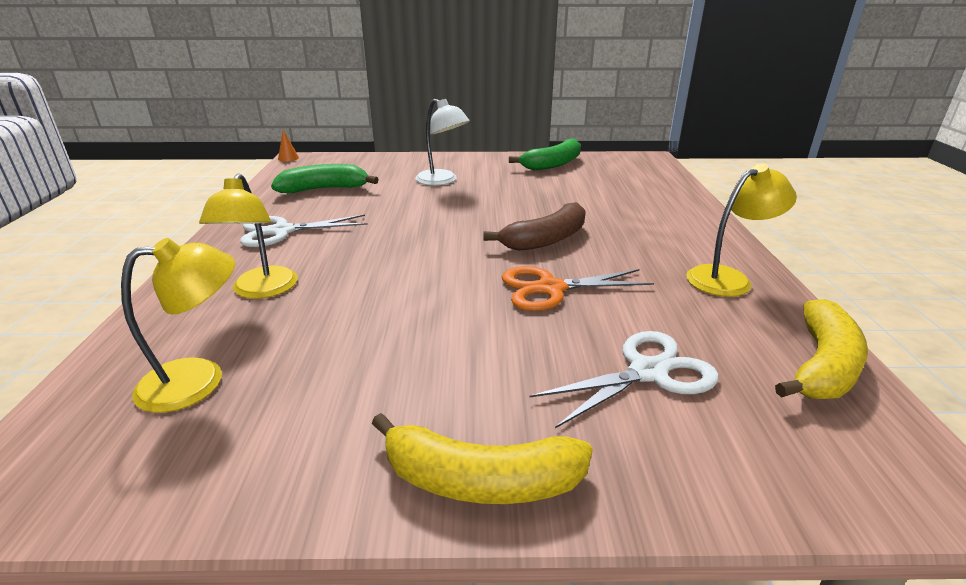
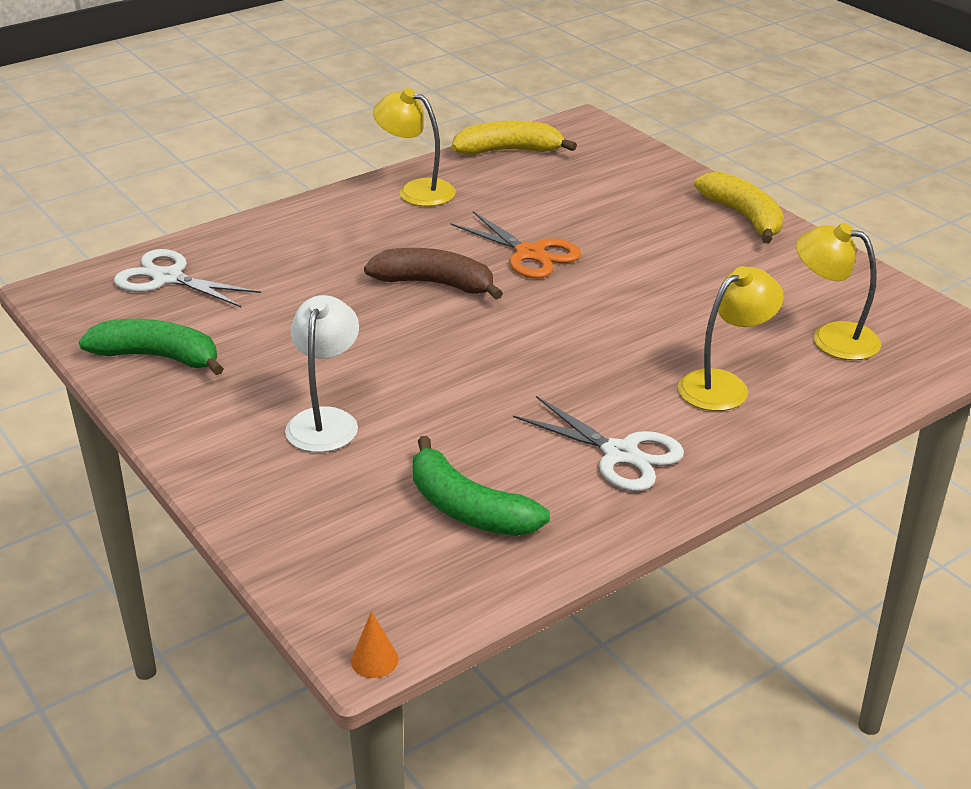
camera: 125 degrees left, 5 degrees up
white scissors [529,331,719,428] -> white scissors moved to [114,249,261,308]

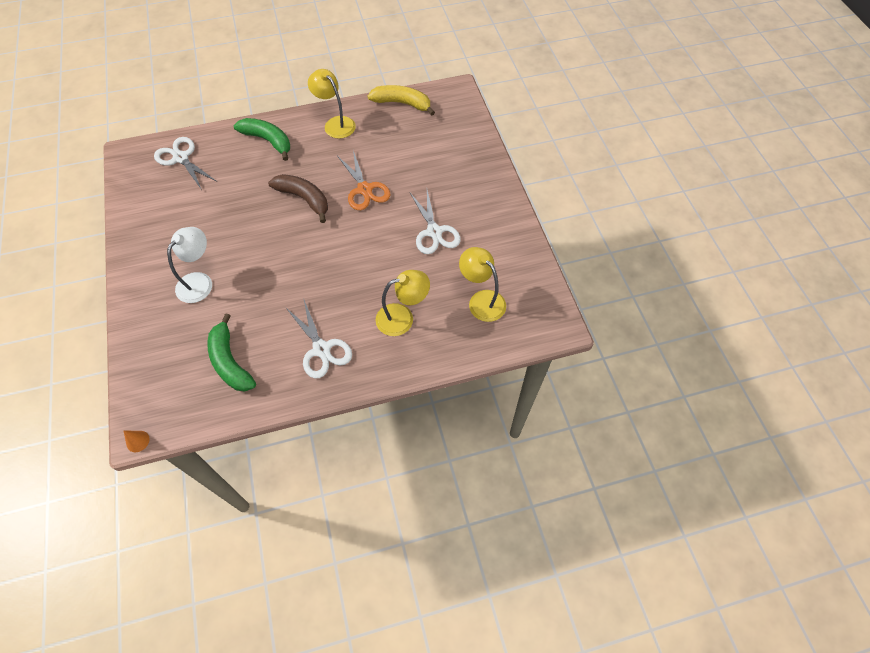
camera: 20 degrees right, 25 degrees up
green banana [79,319,224,375] -> green banana moved to [234,118,290,161]
yellow banana [695,171,784,244] -> none
none -> white scissors [410,190,461,254]

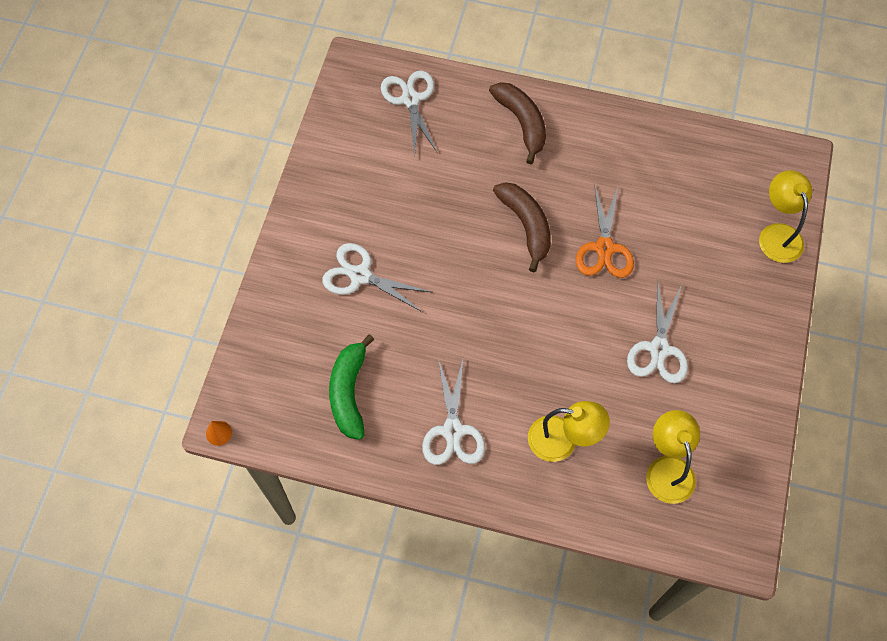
camera: 30 degrees right, 5 degrees up
white lamp [167,227,212,303] -> white scissors [322,243,431,312]
green banana [234,118,290,161] -> brown banana [489,82,546,164]
yellow lamp [308,69,356,139] -> yellow lamp moved to [759,170,812,263]
yellow banana [368,85,435,115] -> none

